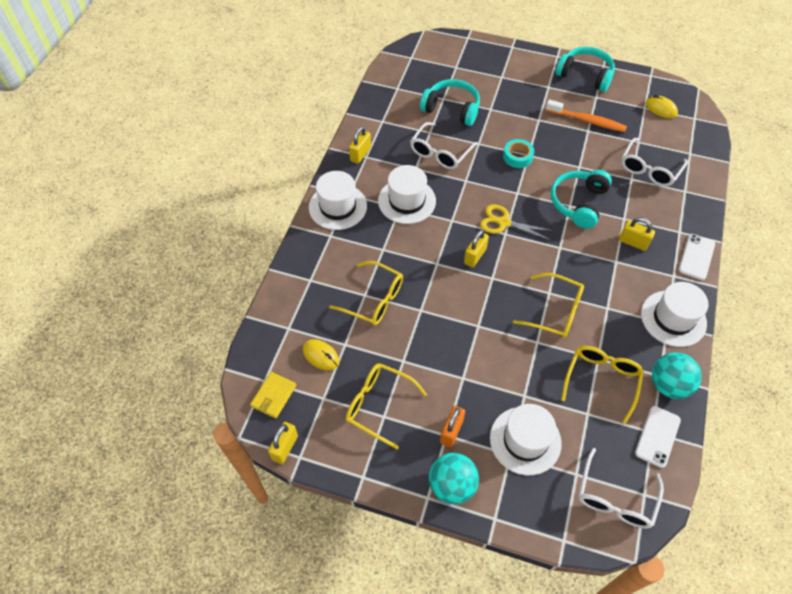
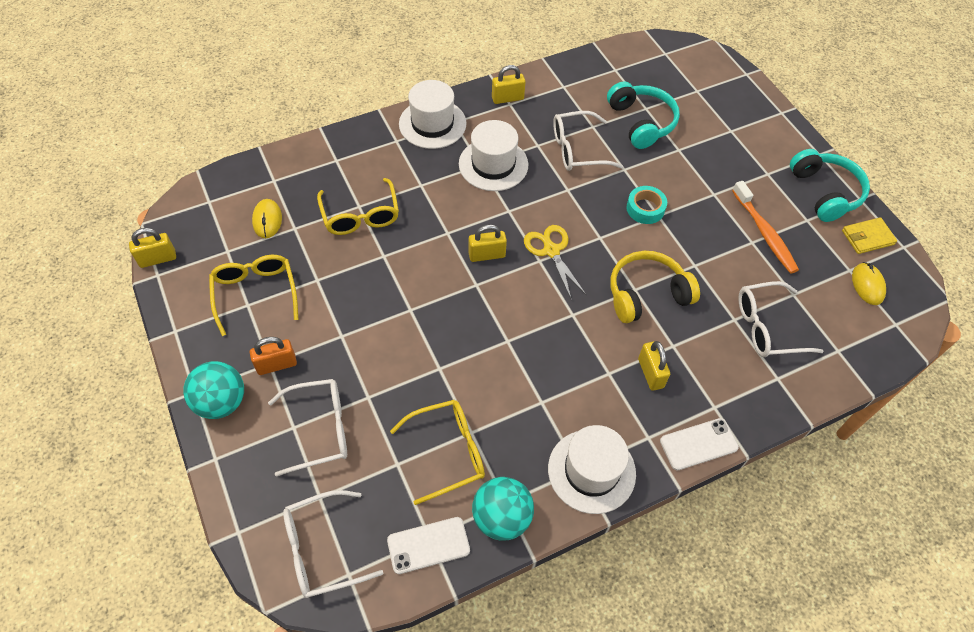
camera: 45 degrees right, 0 degrees up
yellow wallet [250,372,296,419] -> yellow wallet moved to [842,217,897,254]
white hat [490,404,562,475] -> white glasses [268,379,347,477]
yellow glasses [513,273,584,338] -> none
turquoise headphones [550,170,612,229] -> yellow headphones [610,251,700,323]

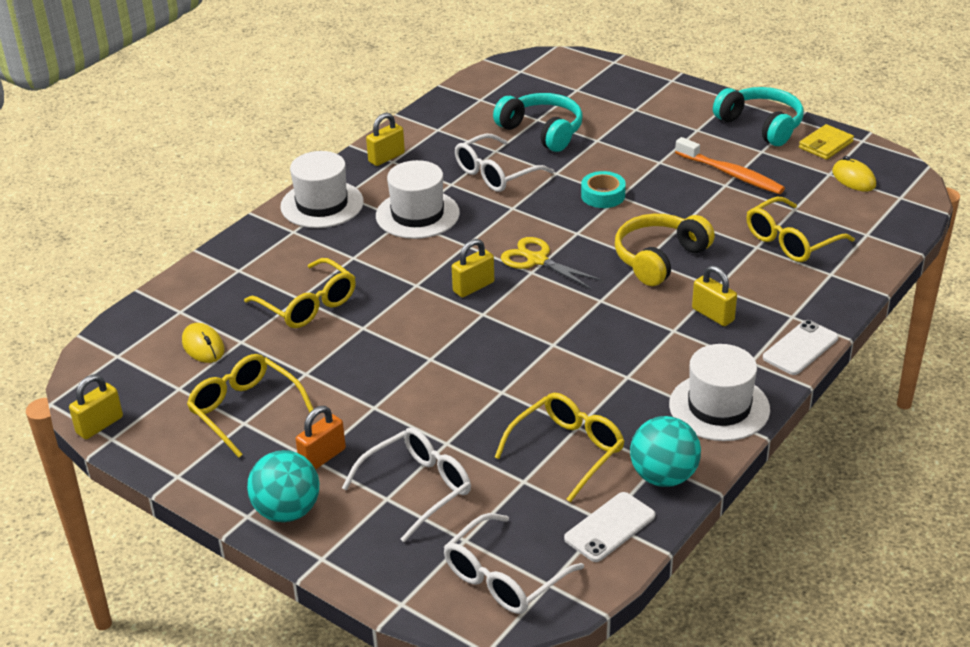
camera: 25 degrees left, 20 degrees down
white glasses [738,281,824,357] -> yellow glasses [746,197,855,262]

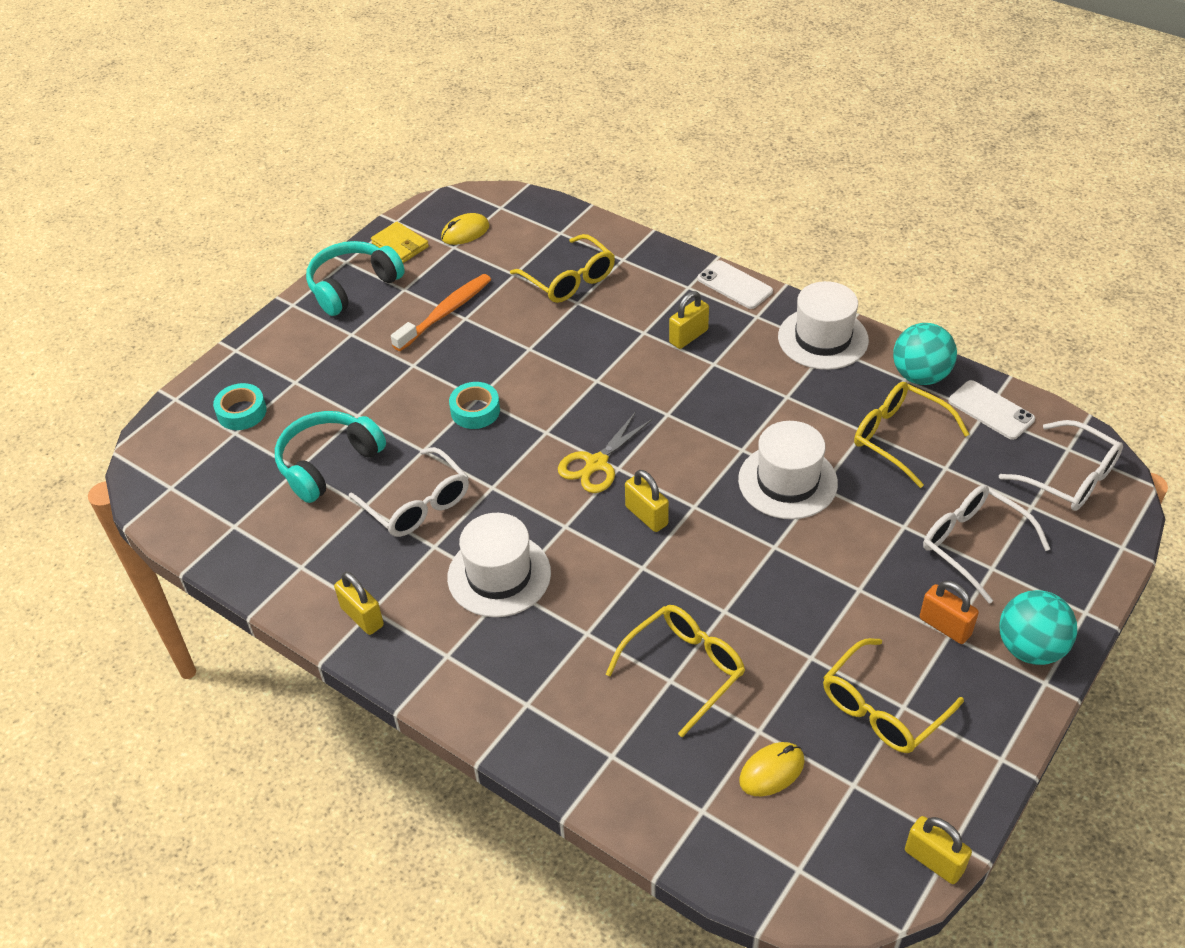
camera: 90 degrees left, 10 degrees up
white hat [280,151,364,228] -> white hat moved to [738,421,838,519]
yellow headphones [615,214,715,286] -> none
none -> turquoise tape [213,383,267,430]

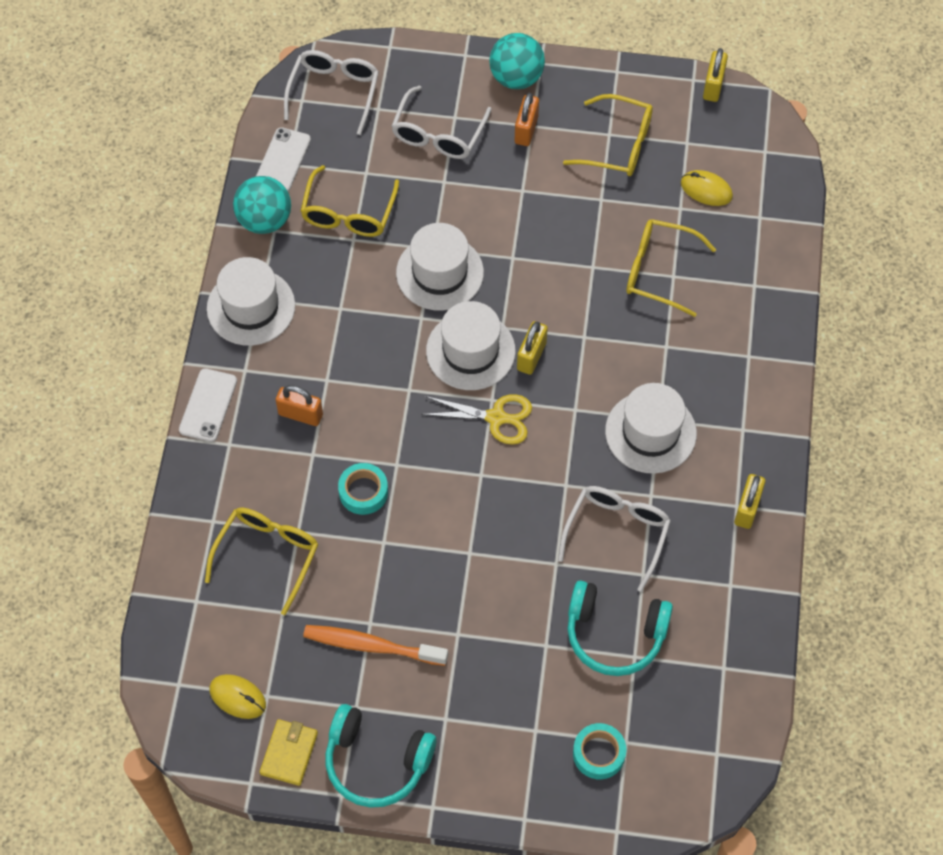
camera: 120 degrees left, 15 degrees up
turquoise tape [449,382,500,429] -> turquoise tape moved to [338,463,388,515]
yellow padlock [669,291,709,349] -> orange padlock [276,385,323,426]
none -> white hat [426,301,516,390]

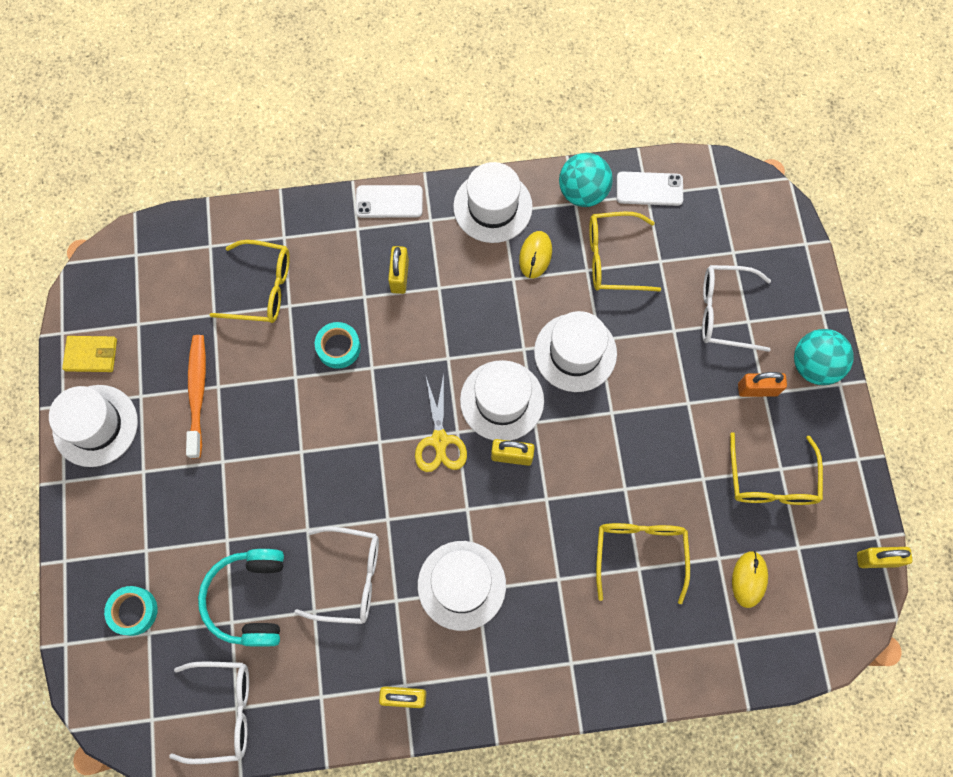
camera: 75 degrees right, 10 degrees up
yellow mouse [210,674,266,719] -> yellow mouse moved to [519,231,552,278]
orange padlock [276,385,323,426] -> yellow padlock [388,246,409,294]
white glasses [284,50,379,135] -> white glasses moved to [169,662,249,764]
turquoise headphones [325,704,436,808] -> white hat [49,385,138,467]

